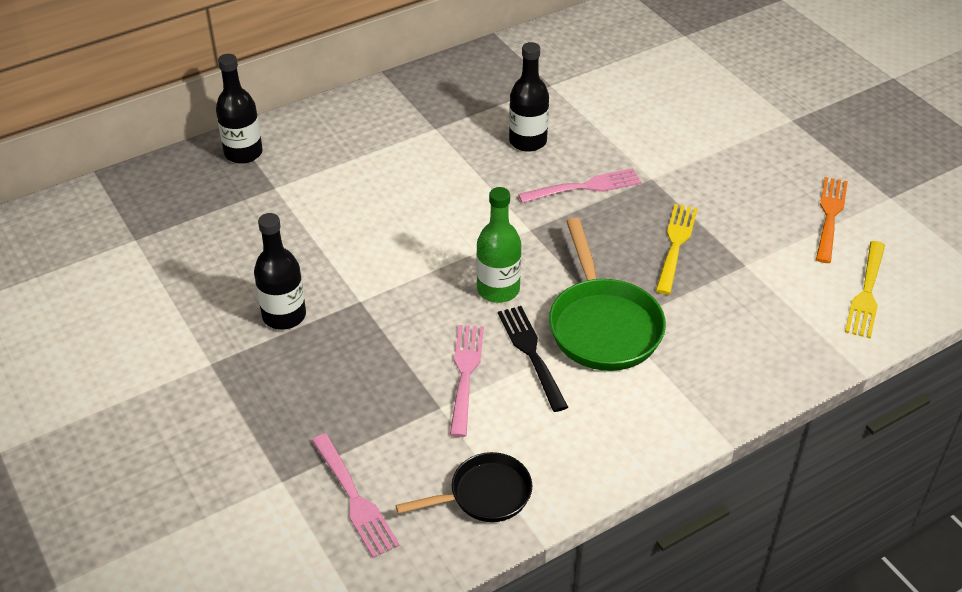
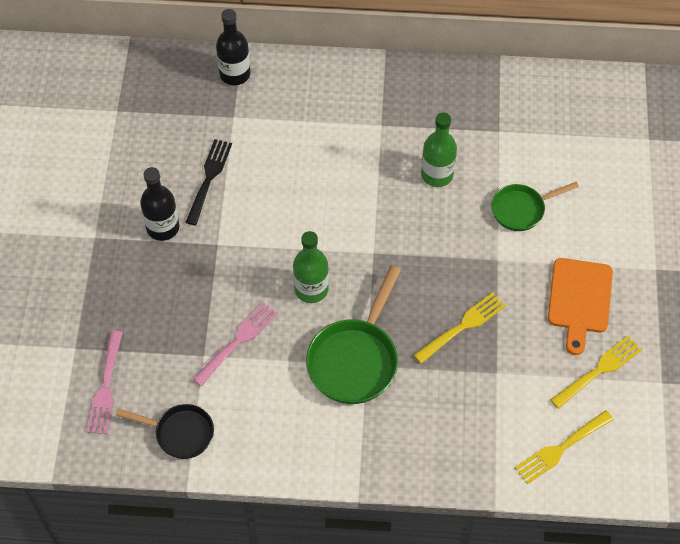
camera: 35 degrees right, 15 degrees up
black fork [498,306,568,412] -> black fork moved to [185,139,232,225]
black bottle [509,42,549,152] -> green bottle [421,113,457,187]
pink fork [518,168,642,203] -> none
orange fork [816,177,848,263] -> yellow fork [551,335,642,409]
none -> green pan [492,182,579,231]
none -> orange cutting board [548,258,613,355]

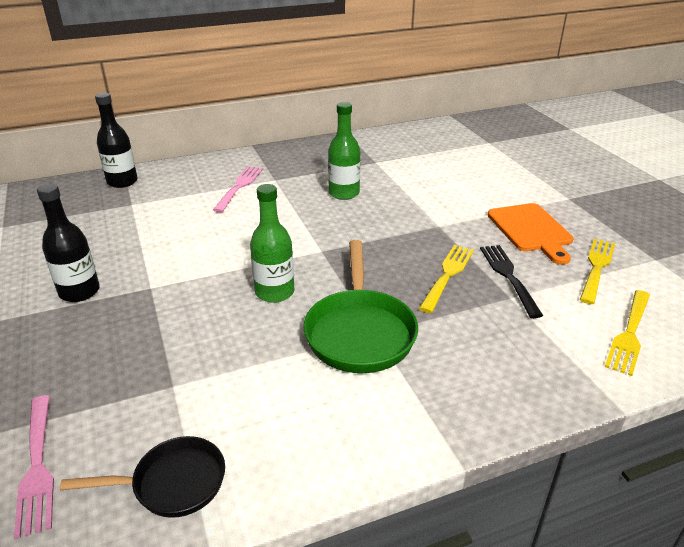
camera: 25 degrees left, 25 degrees down
black fork [185,139,232,225] -> black fork moved to [480,245,543,318]
pink fork [193,302,278,386] -> pink fork moved to [213,166,263,212]
green pan [492,182,579,231] -> none

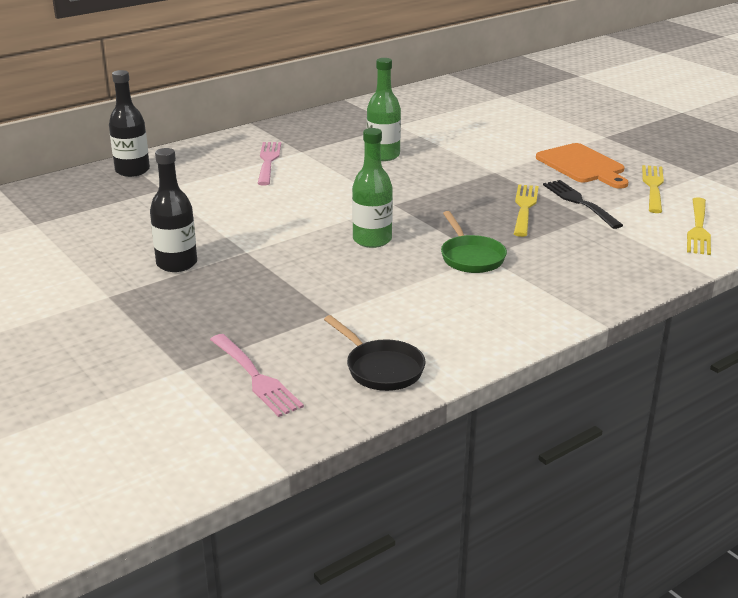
camera: 15 degrees left, 5 degrees down
black pan [60,436,225,518] -> black pan turned 75 degrees clockwise [324,315,426,391]
green pan [303,240,418,373] -> green pan [441,211,507,273], size x0.62

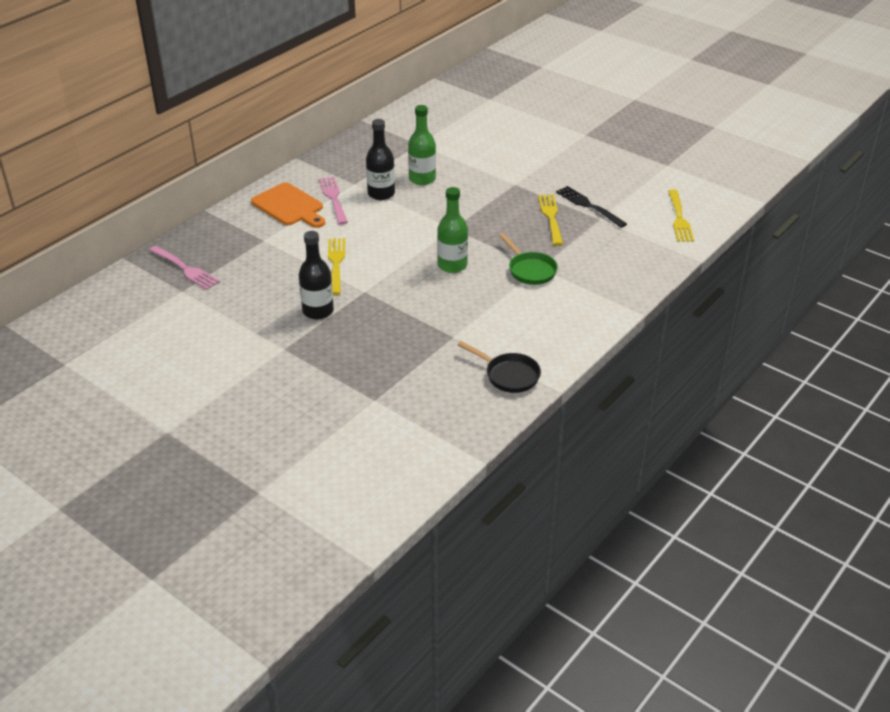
camera: 15 degrees left, 10 degrees up
black bottle [109,70,150,177] -> black bottle moved to [366,119,395,200]
pink fork [210,334,304,417] -> pink fork moved to [149,246,220,290]
orange cutting board [536,143,628,189] -> orange cutting board moved to [251,182,325,228]
yellow fork [642,165,664,213] -> yellow fork moved to [328,238,345,295]

